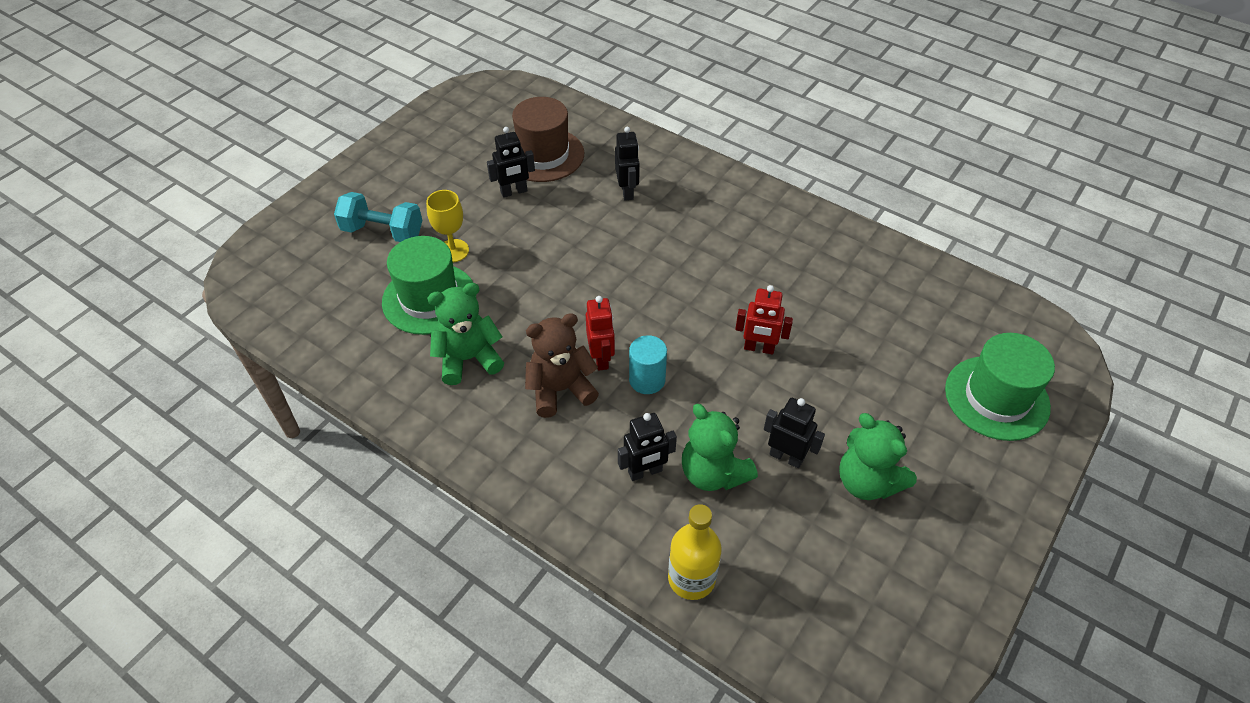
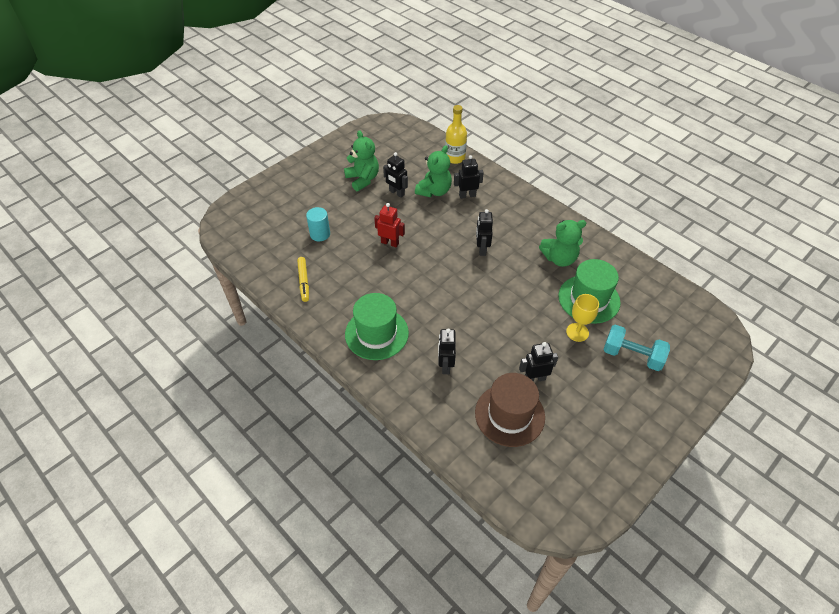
camera: 170 degrees left, 0 degrees up
brown teddy bear [525,313,599,418] -> none
red robot [586,296,615,371] -> black robot [476,209,493,256]
turquoise cylinder [629,335,667,394] -> turquoise cylinder moved to [306,207,330,241]
green teddy bear [682,404,758,491] -> green teddy bear turned 60 degrees clockwise [415,145,452,197]
green hat [945,333,1055,441] -> green hat moved to [345,293,409,360]
none -> yellow marker [297,257,309,302]

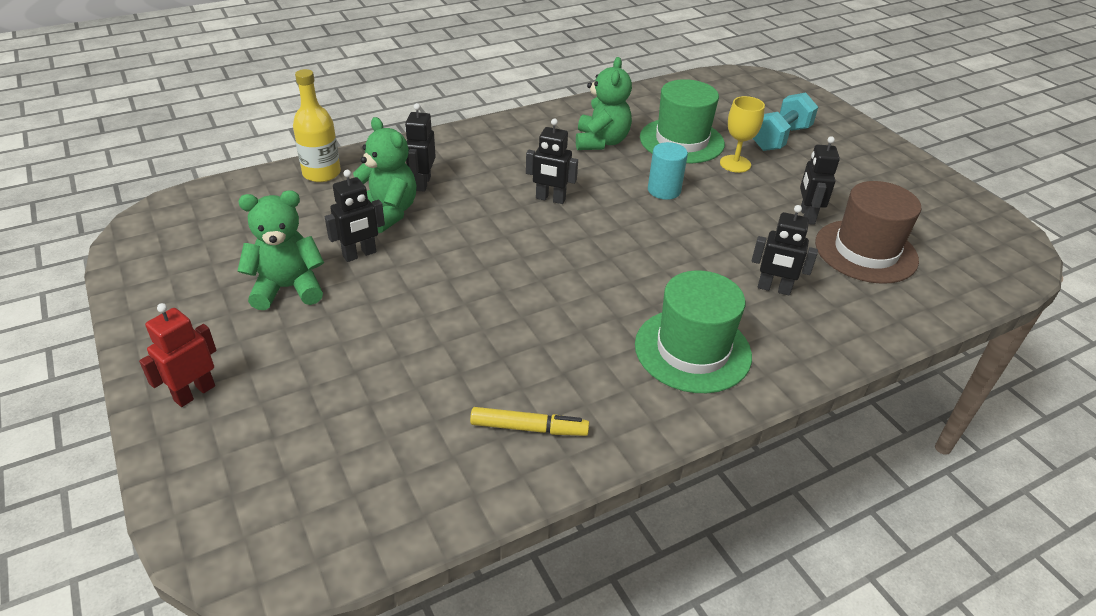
camera: 75 degrees left, 10 degrees down
turquoise cylinder [306,207,330,241] -> turquoise cylinder moved to [648,142,688,200]
red robot [374,203,405,247] -> red robot moved to [139,303,217,407]

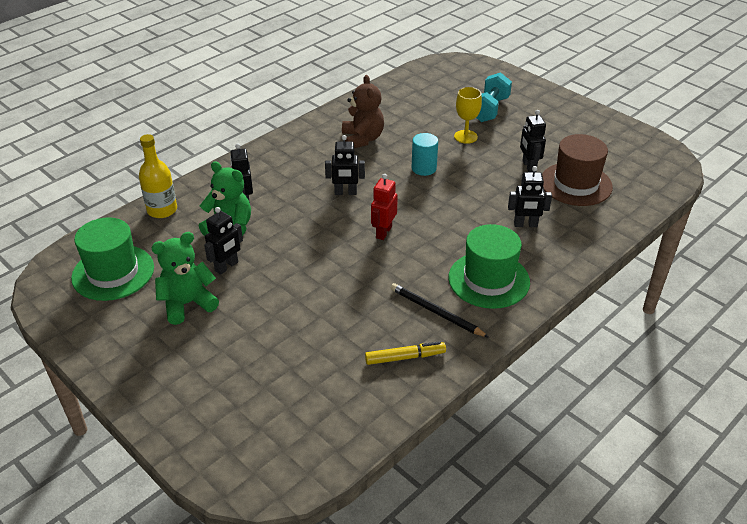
camera: 15 degrees left, 0 degrees up
red robot [139,303,217,407] -> red robot moved to [371,174,398,240]
green teddy bear [576,57,632,150] -> brown teddy bear [342,75,384,148]
green hat [640,79,725,163] -> green hat moved to [71,217,154,301]
none -> black pencil [391,283,489,338]

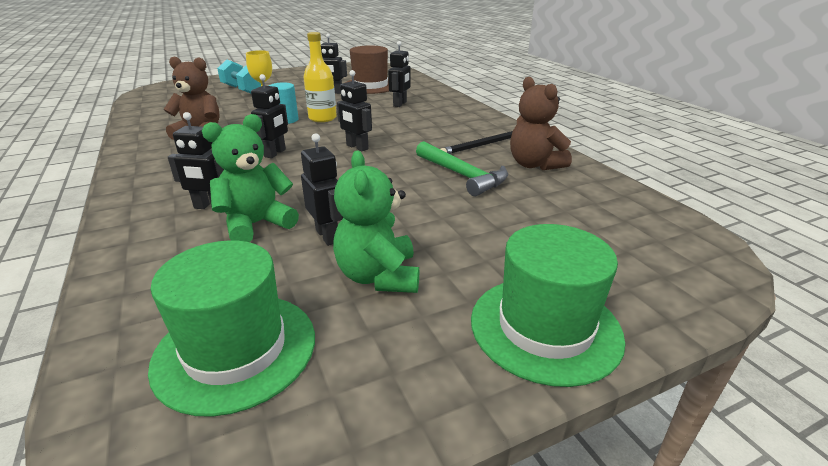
camera: 70 degrees left, 10 degrees down
yellow bottle [139,134,177,218] -> yellow bottle moved to [304,32,337,122]
yellow marker [365,341,446,365] -> brown teddy bear [510,77,572,170]
red robot [371,174,398,240] -> black robot [337,70,372,151]
green hat [448,224,530,309] -> green hat moved to [471,224,625,387]
none -> green hammer [416,141,508,196]

